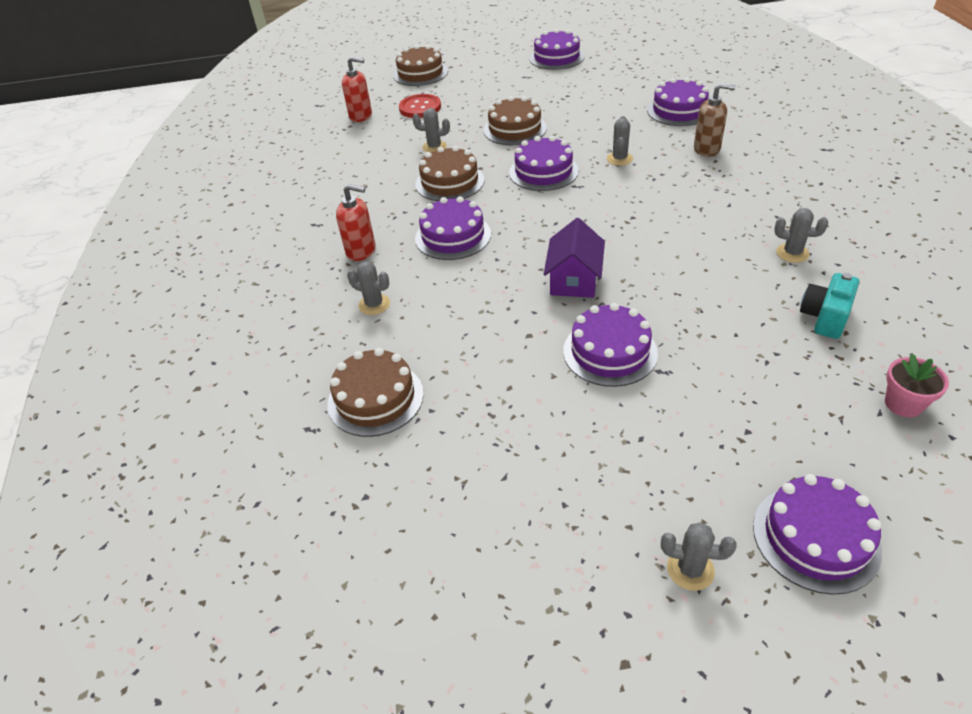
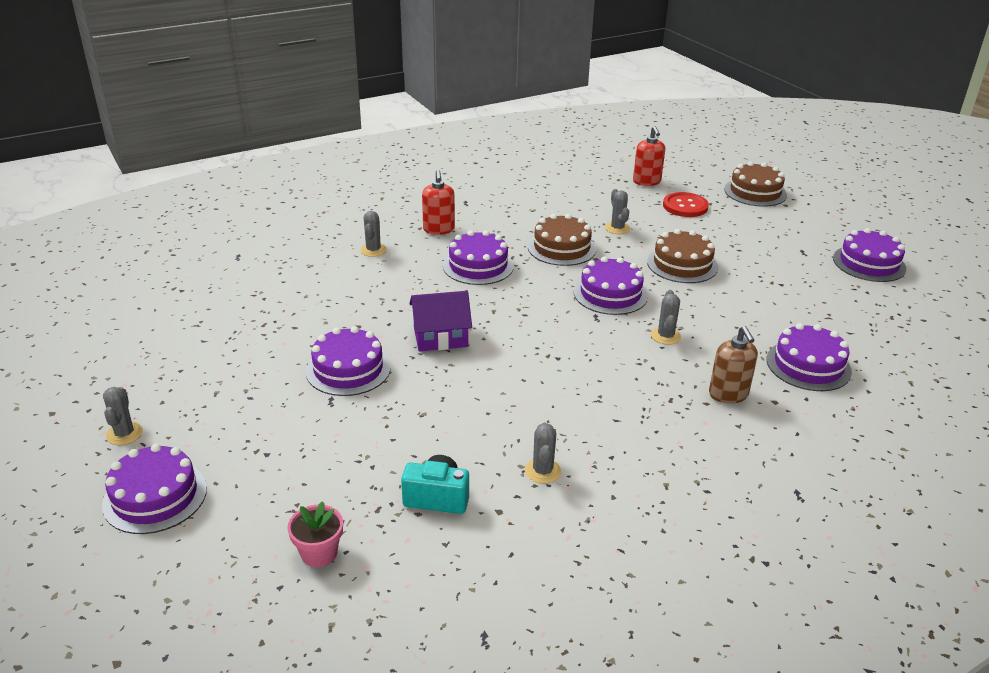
camera: 65 degrees right, 10 degrees down
brown cake [327,348,424,437] -> none
grey cactus [607,116,633,166] -> grey cactus turned 75 degrees counterclockwise [651,290,681,345]

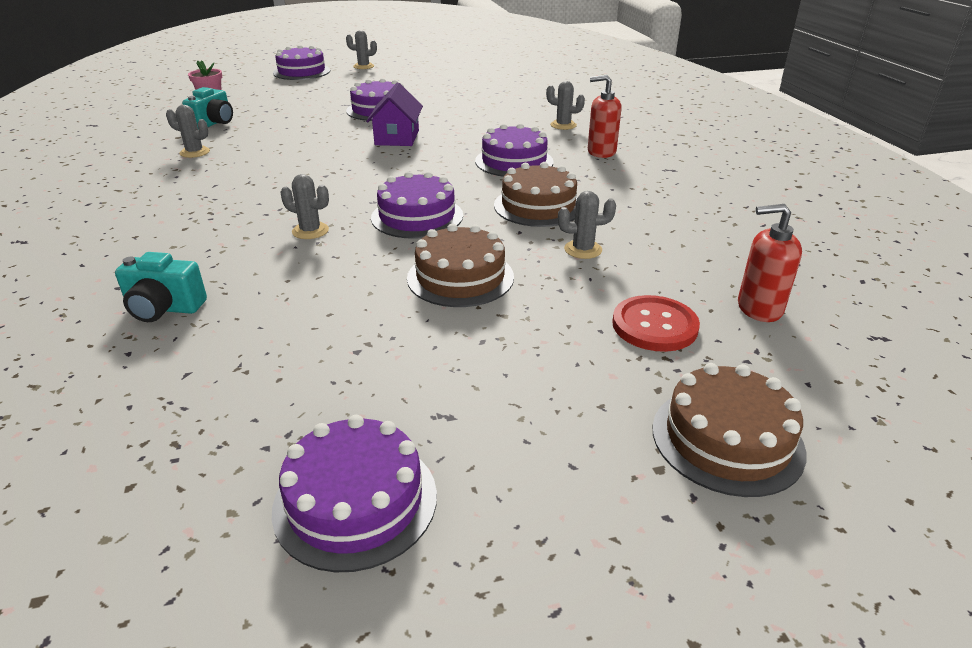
camera: 105 degrees right, 0 degrees up
brown soap dispenser [709,326,758,404] -> none
purple cake [767,323,852,391] -> turquoise camera [115,252,207,322]

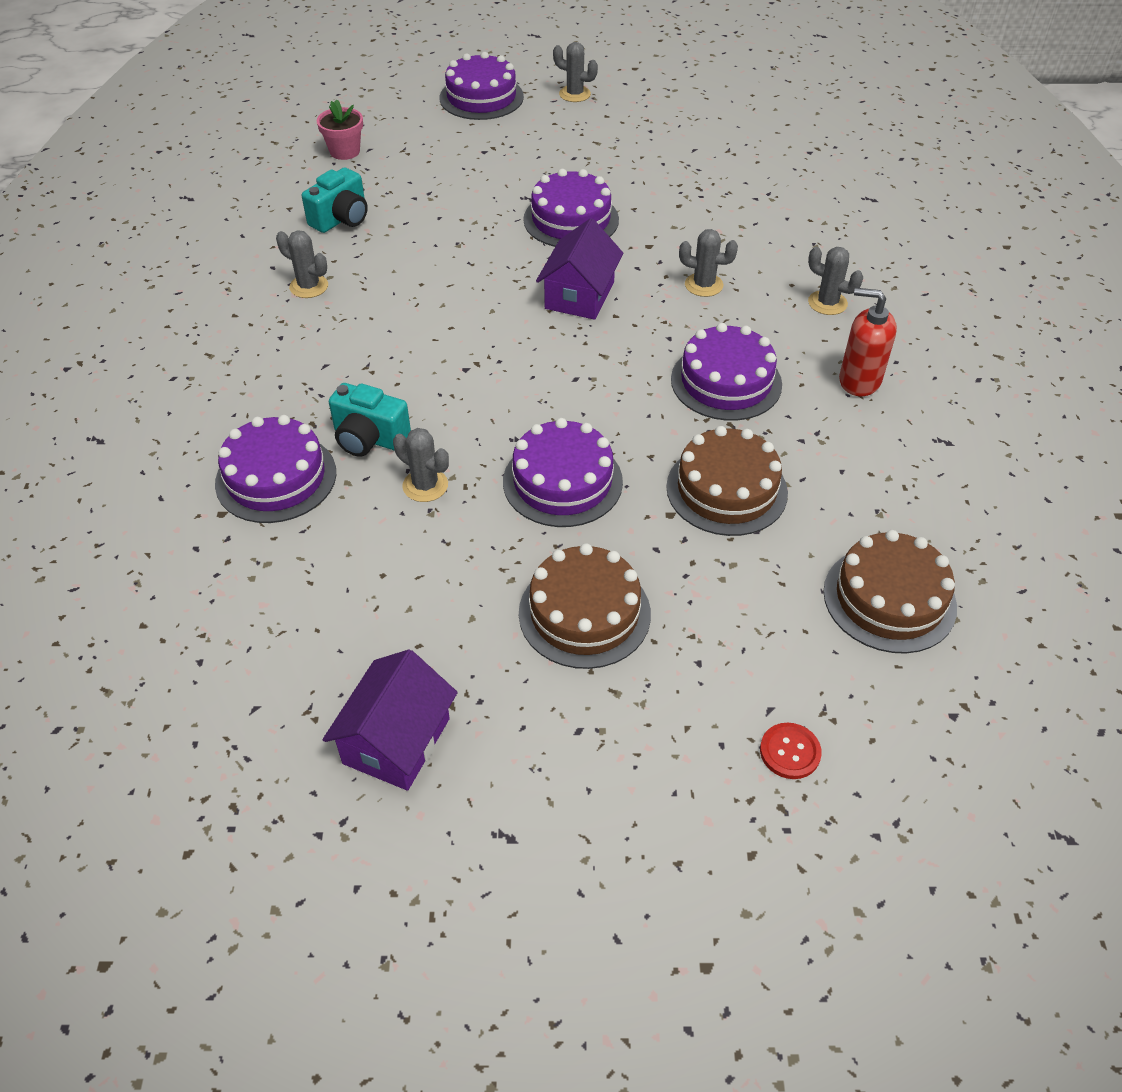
camera: 15 degrees right, 15 degrees up
turquoise camera [115,252,207,322] -> turquoise camera moved to [329,383,411,457]
purple cake [272,415,437,572] -> purple cake moved to [215,415,336,523]
grey cactus [558,191,616,259] -> grey cactus moved to [679,229,738,297]
red button [612,295,700,352] -> red button [760,723,822,779], size x0.59
brown cake [653,363,806,497] -> brown cake moved to [823,530,957,654]
red soap dispenser [738,204,802,322] -> none
none -> purple house [323,649,458,791]

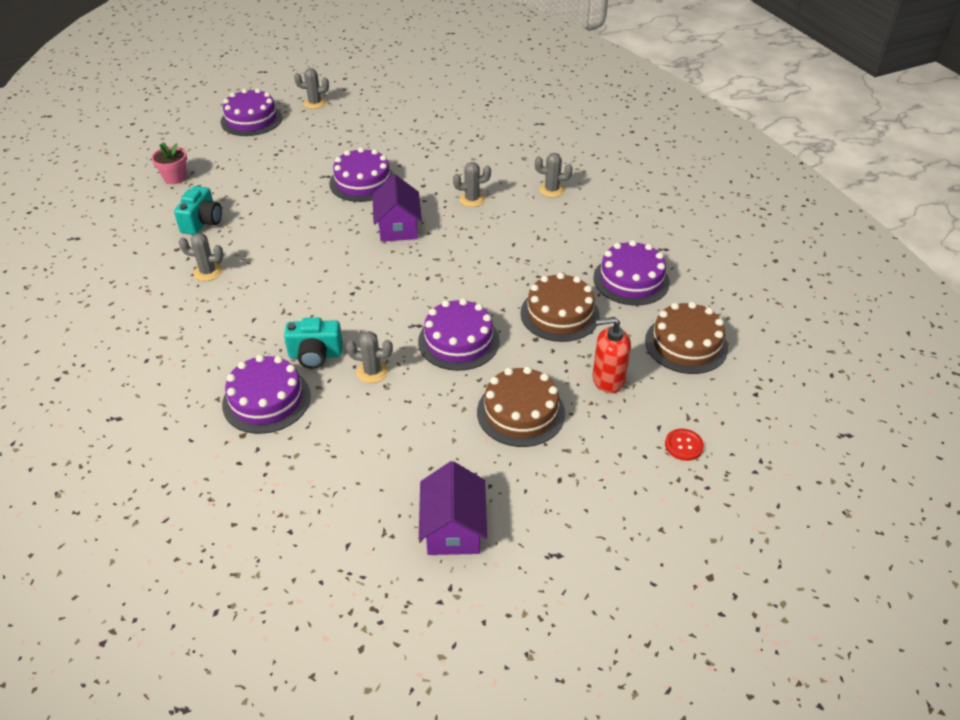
camera: 25 degrees left, 5 degrees down
purple cake [671,323,782,421] -> purple cake moved to [593,240,670,305]
red soap dispenser [839,288,897,396] -> red soap dispenser moved to [592,317,631,393]

